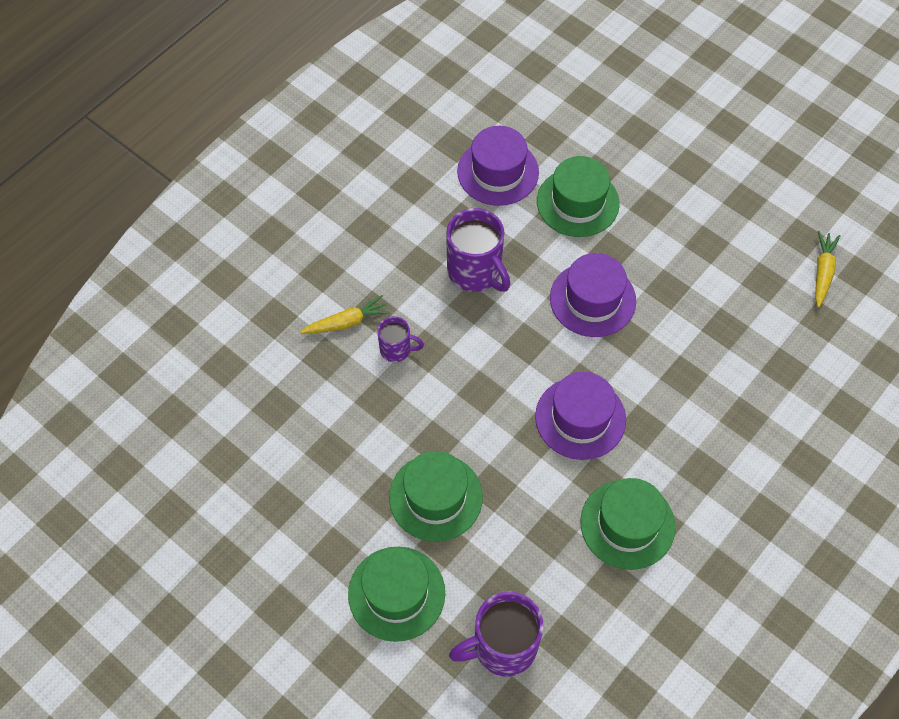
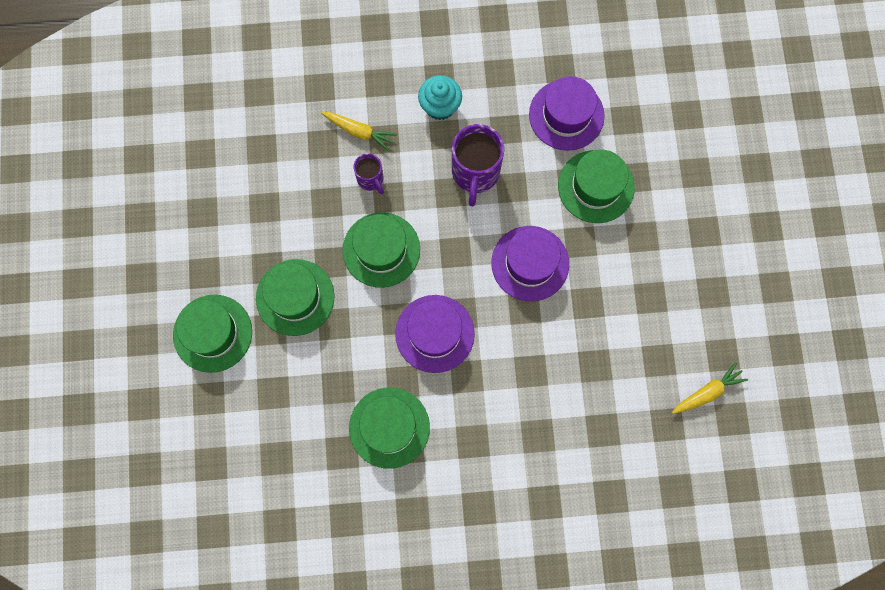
camera: 45 degrees right, 15 degrees up
purple mug [449,591,544,677] -> none
none -> green hat [343,212,420,288]
none -> turquoise cupcake [418,75,462,120]

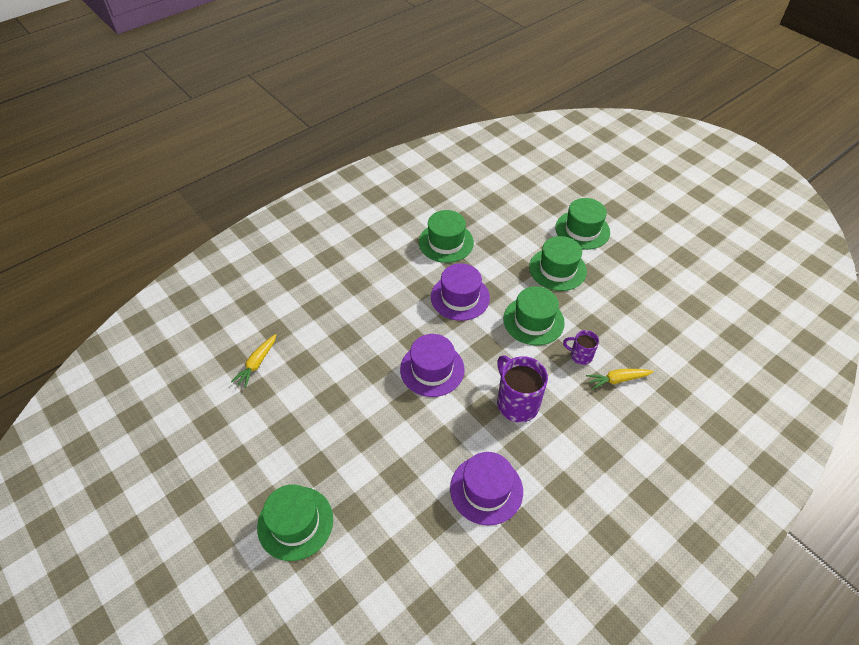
camera: 145 degrees right, 25 degrees down
turquoise cupcake [418,75,462,120] -> none
green hat [558,150,635,223] -> green hat moved to [257,485,333,561]

